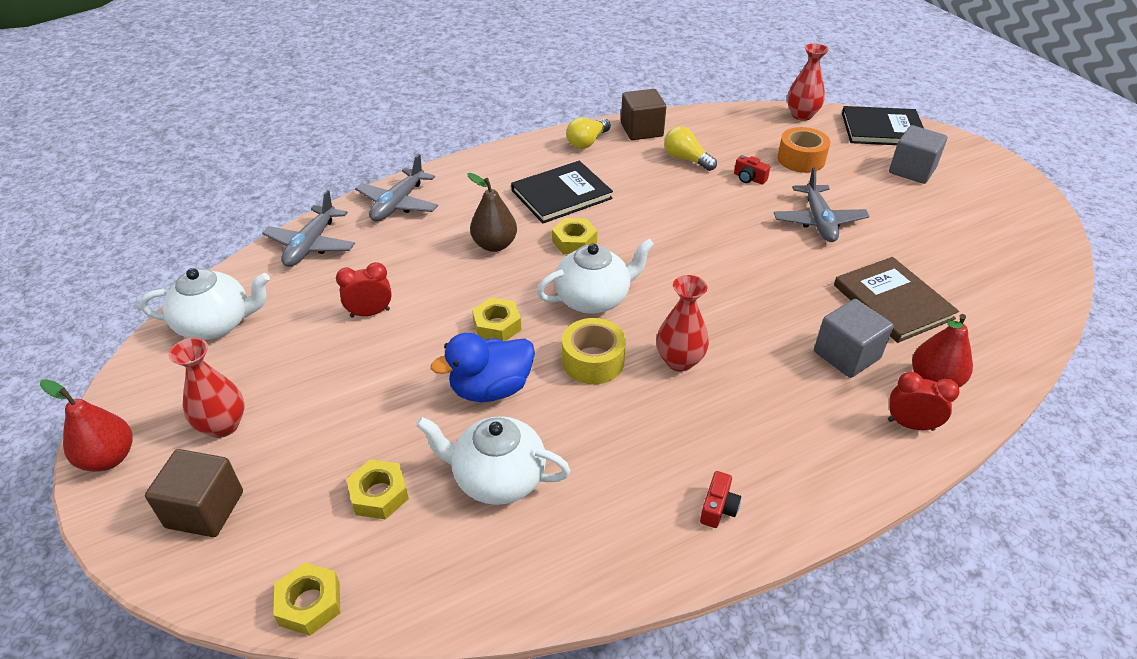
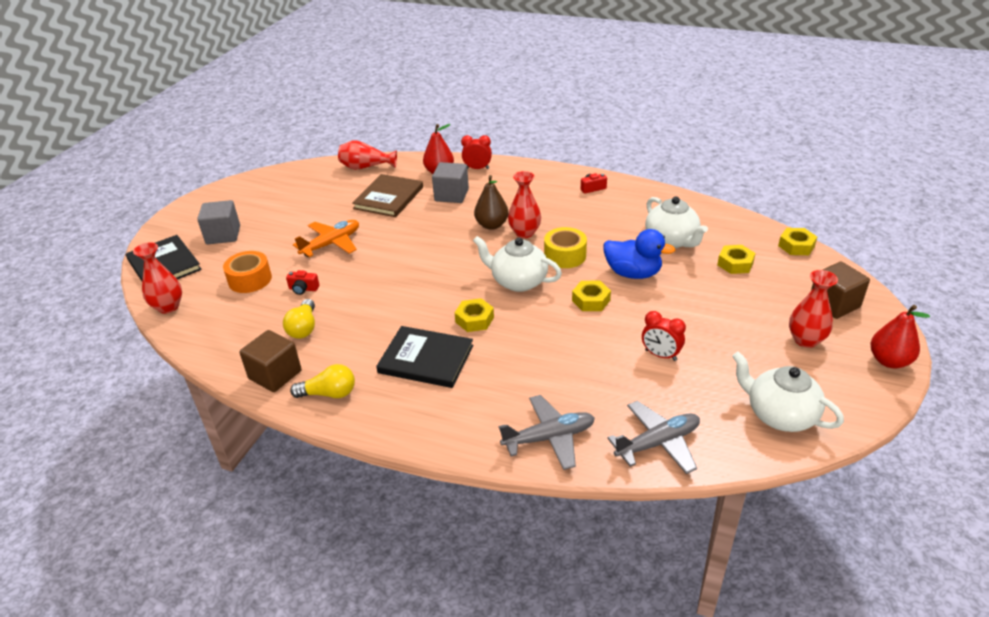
camera: 130 degrees left, 5 degrees down
brown pear [467,173,517,252] -> brown pear moved to [474,175,509,230]
red camera [734,155,770,185] -> red camera turned 105 degrees clockwise [286,270,319,295]
grey plane [774,168,870,242] -> orange plane [293,220,359,257]
red clock [888,372,960,431] -> red clock turned 120 degrees clockwise [461,135,492,169]
none -> red vase [338,141,397,170]

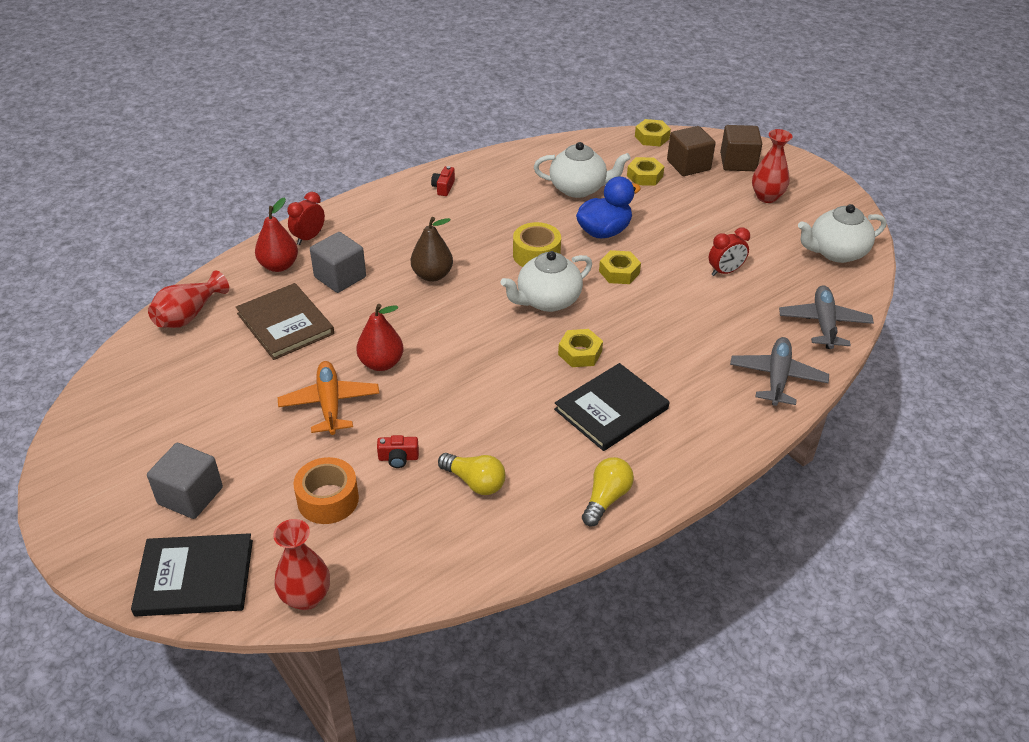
camera: 60 degrees left, 5 degrees up
brown cube [239,330,301,392] -> brown cube moved to [667,126,716,176]
red camera [286,270,319,295] -> red camera turned 45 degrees clockwise [377,435,419,468]
red vase [508,171,541,238] -> none
red pear [870,305,930,368] -> red pear moved to [356,304,403,371]

